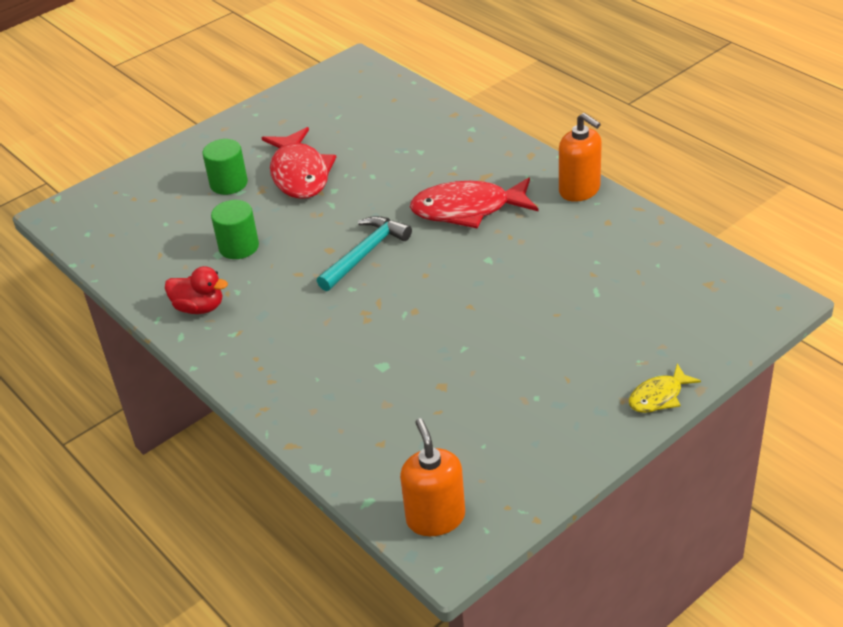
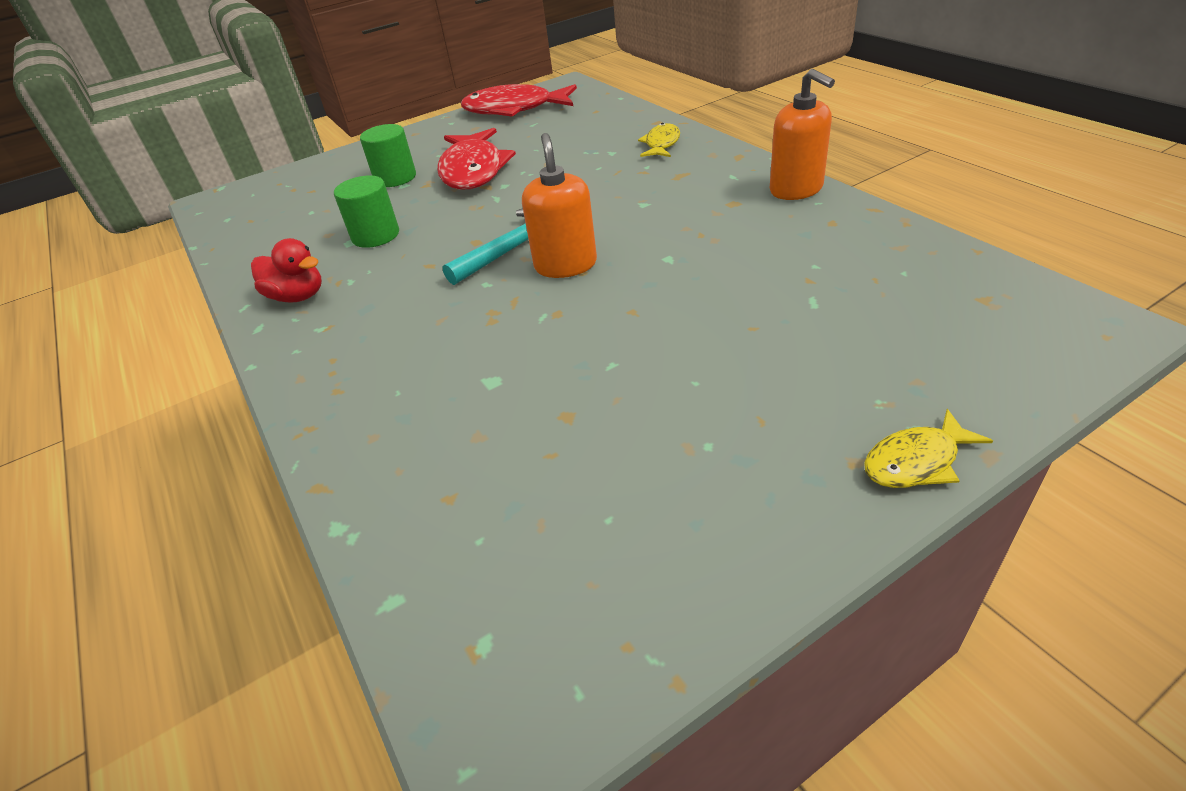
camera: 10 degrees right, 0 degrees up
orange soap dispenser [400,418,465,536] -> orange soap dispenser moved to [522,133,597,278]
red fish [410,177,539,229] -> red fish moved to [461,84,577,117]
none -> yellow fish [638,123,680,157]

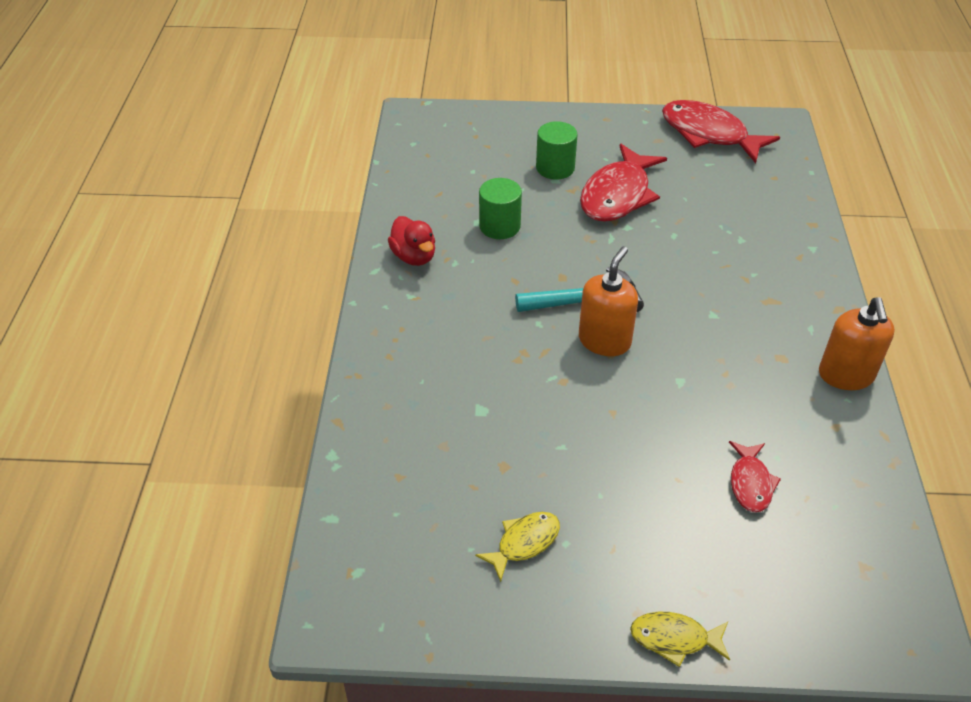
camera: 30 degrees right, 5 degrees up
yellow fish [638,123,680,157] -> yellow fish moved to [475,512,560,582]
none -> red fish [729,441,781,512]

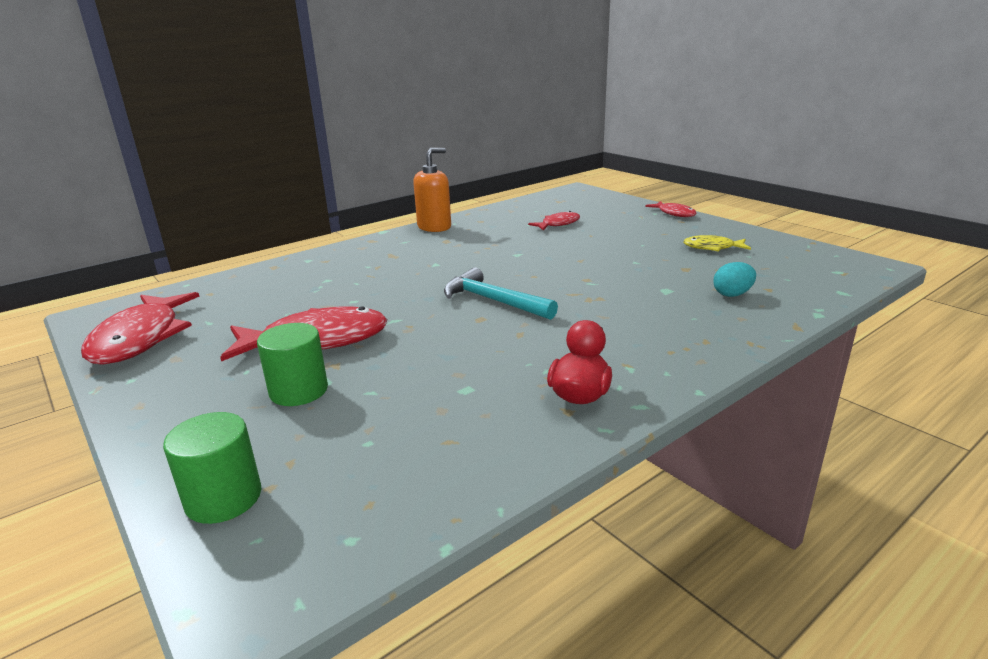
camera: 130 degrees left, 20 degrees down
green cylinder [479,178,522,239] -> green cylinder moved to [163,412,261,524]
orange soap dispenser [579,246,638,356] -> none
yellow fish [630,612,730,667] -> red fish [645,201,696,217]
none -> turquoise egg [713,262,756,297]

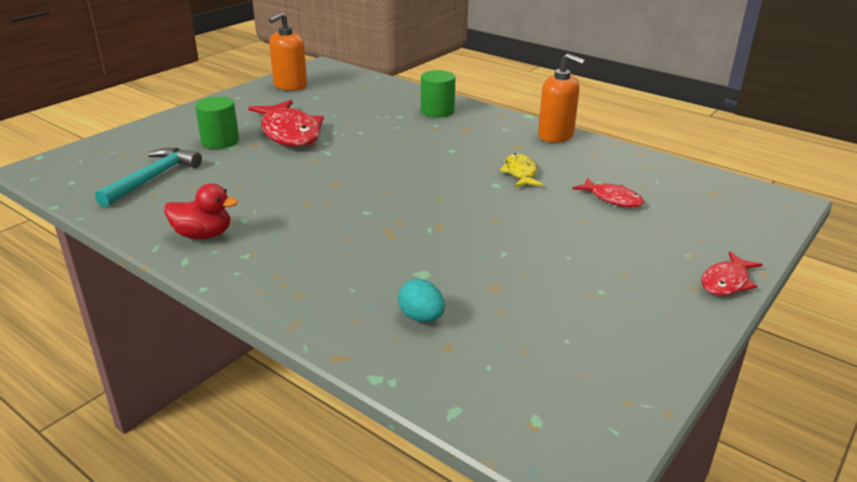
camera: 75 degrees right, 5 degrees up
red fish [81,292,199,365] -> orange soap dispenser [269,12,307,91]
green cylinder [163,412,261,524] -> green cylinder moved to [421,70,456,118]
turquoise hammer [444,267,558,320] -> turquoise hammer moved to [95,148,202,207]
yellow fish [683,235,751,252] -> yellow fish moved to [500,154,543,187]

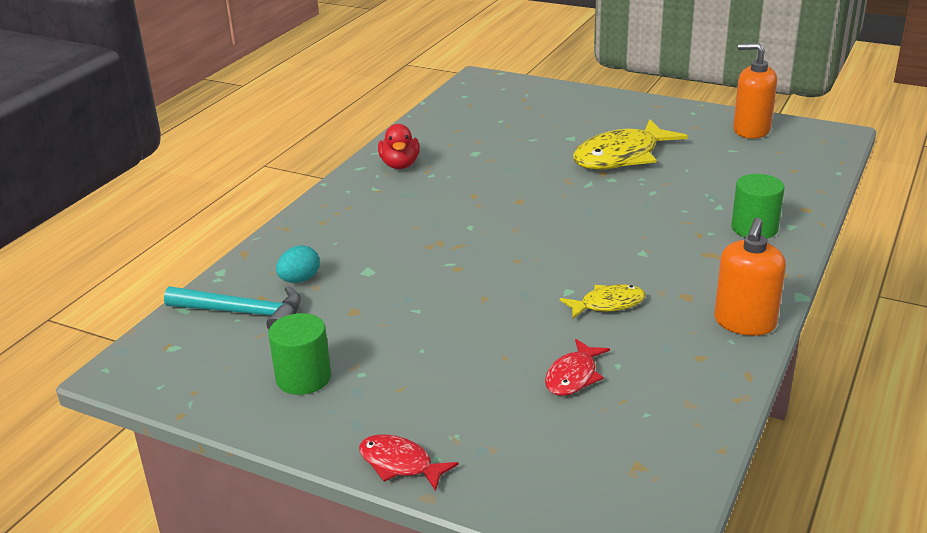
camera: 80 degrees right, 0 degrees up
turquoise hammer [95,148,202,207] -> turquoise hammer moved to [164,286,301,330]
green cylinder [195,96,239,149] -> green cylinder moved to [268,313,331,395]
red fish [248,100,324,147] -> yellow fish [573,119,688,170]

